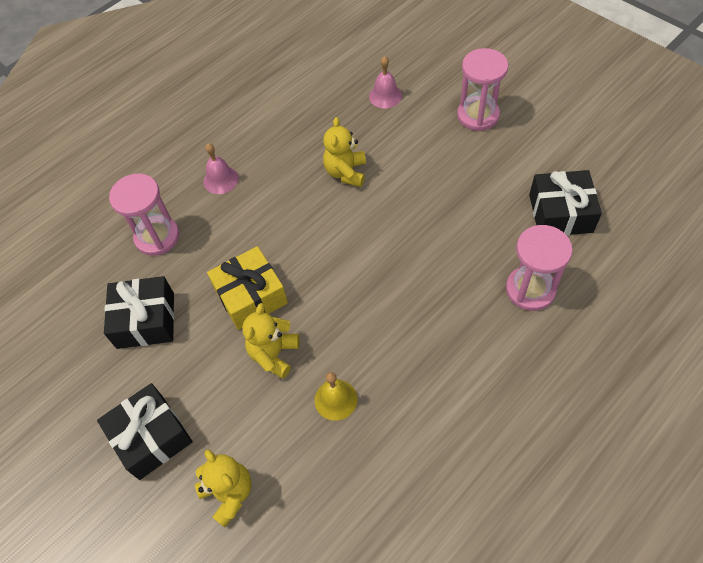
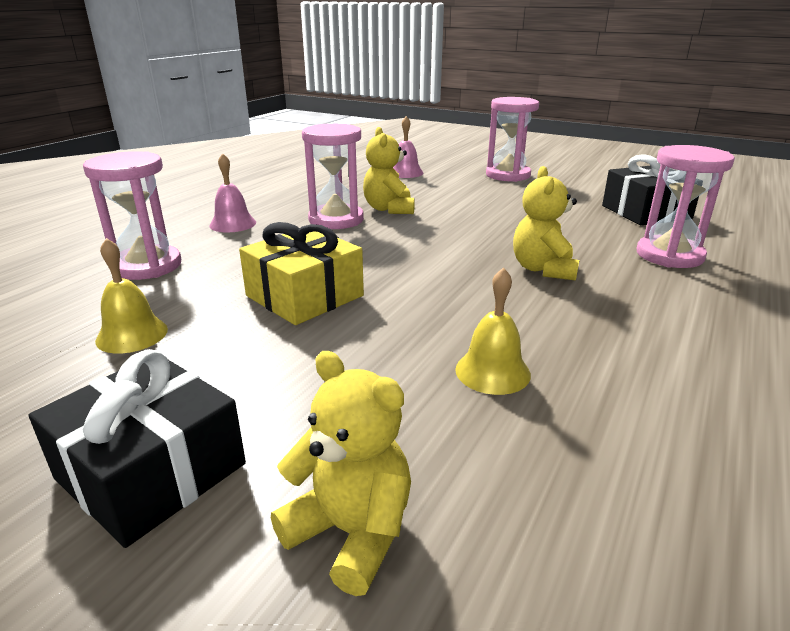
camera: 20 degrees left, 30 degrees down
black gift [104,276,174,349] -> yellow bell [95,238,168,354]
yellow teddy bear [242,303,299,379] -> yellow teddy bear moved to [513,166,579,281]
none -> pink hourglass [302,123,364,229]

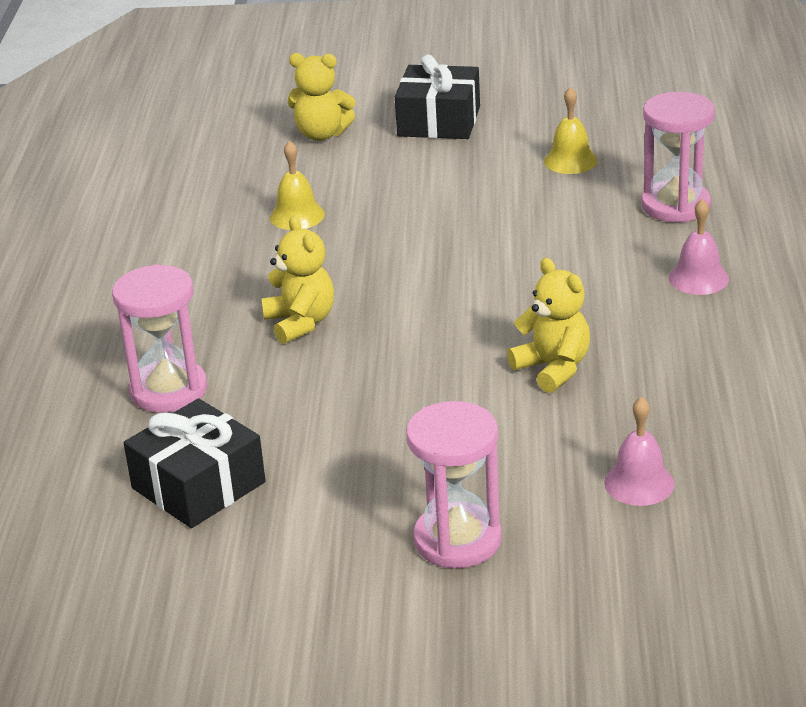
camera: 155 degrees right, 5 degrees up
yellow gift [239,222,364,325] -> none
pink hourglass [302,123,364,229] -> none

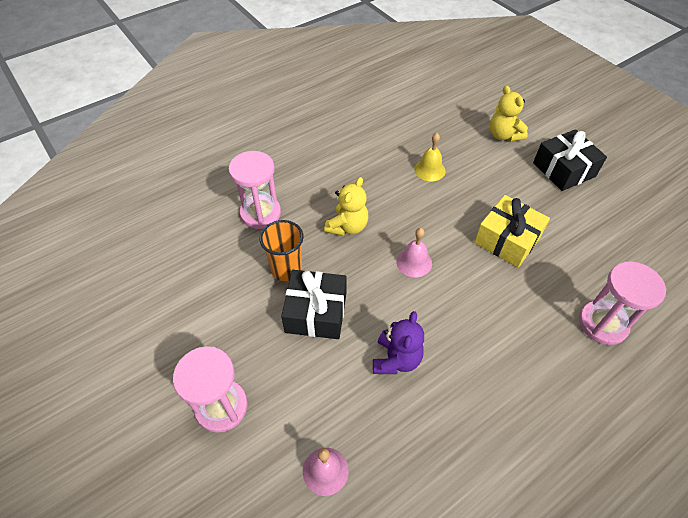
camera: 50 degrees right, 20 degrees up
black gift [124,398,266,528] -> black gift moved to [281,270,347,339]
yellow teddy bear [507,258,590,393] -> purple teddy bear [373,311,424,374]
yellow bell [544,87,598,174] -> none
pink bell [669,199,729,295] -> pink bell moved to [396,228,432,277]
none -> orange cup [260,220,304,281]
none -> yellow gift [474,195,550,267]

